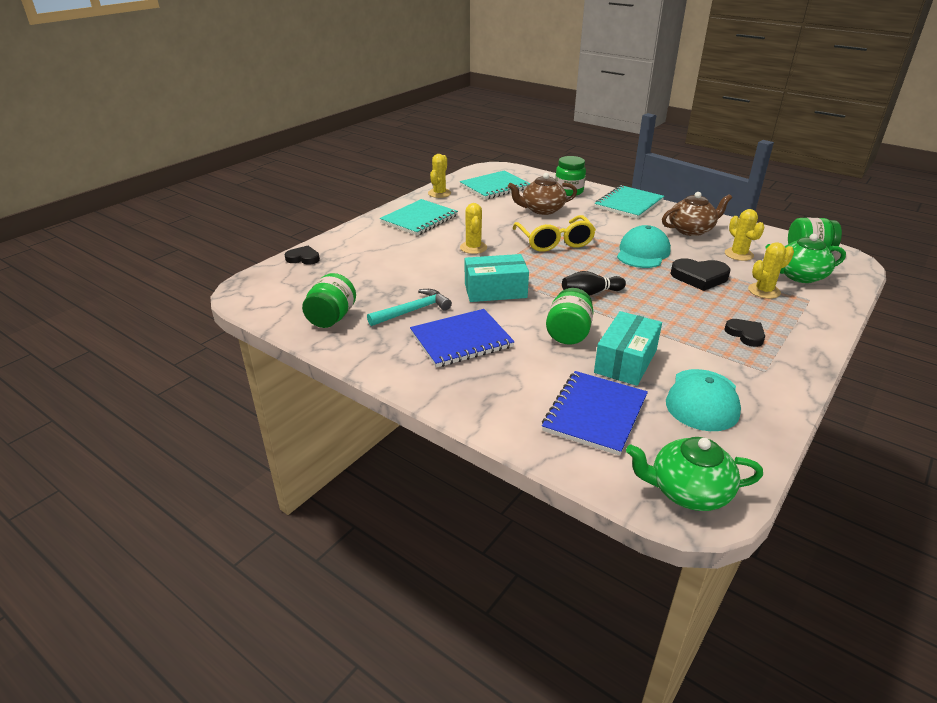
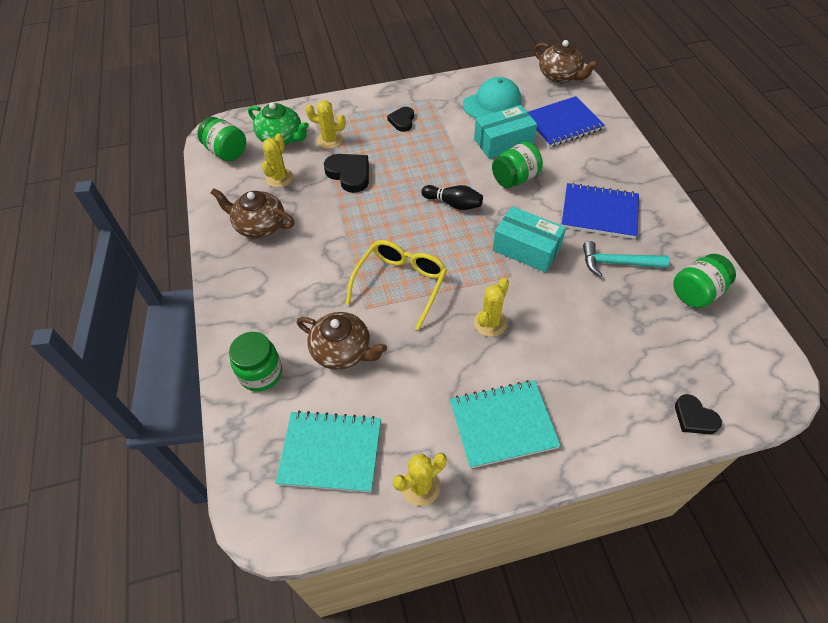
camera: 140 degrees left, 20 degrees up
turquoise notebook [595,185,664,219] -> none
turquoise cap [617,225,671,268] -> none
green teapot [626,437,763,511] -> brown teapot [534,40,598,83]

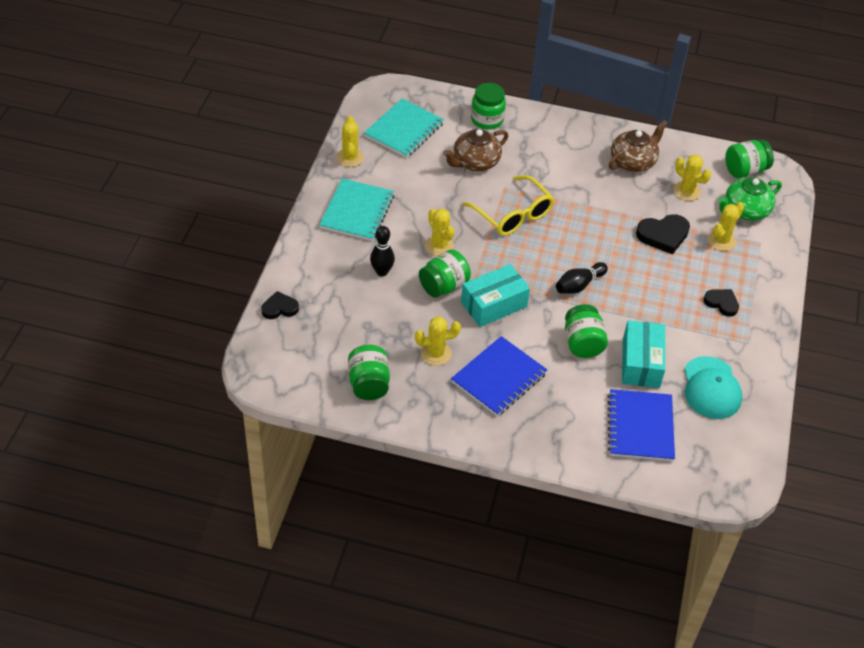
camera: 115 degrees right, 5 degrees down
brown teapot [534,40,598,83] -> none
turquoise hammer [583,241,669,277] -> yellow cactus [415,316,461,366]
none -> black bowling pin [370,226,395,276]
none -> green jar [419,250,471,298]

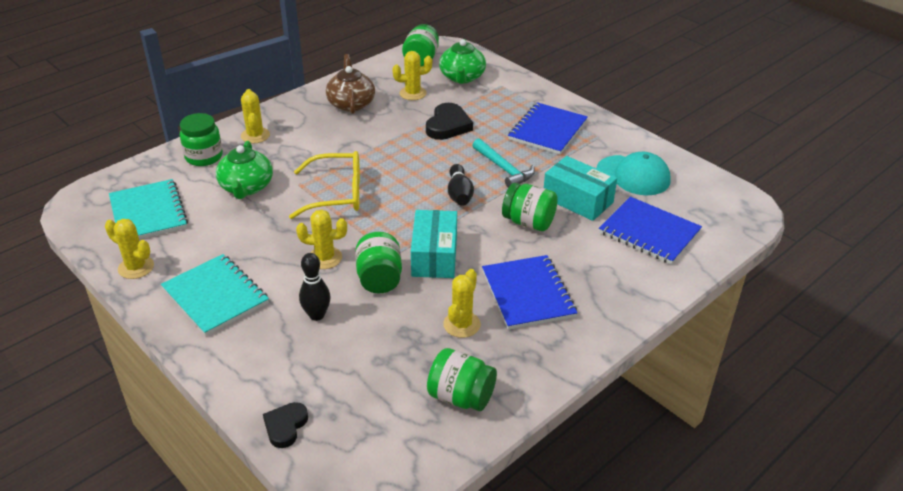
camera: 55 degrees left, 10 degrees down
brown teapot [443,129,508,171] -> green teapot [216,141,273,199]
black heart [704,289,739,317] -> blue notebook [508,102,588,155]
yellow cactus [708,202,744,251] -> yellow cactus moved to [241,89,270,143]
none -> turquoise hammer [472,138,535,188]

